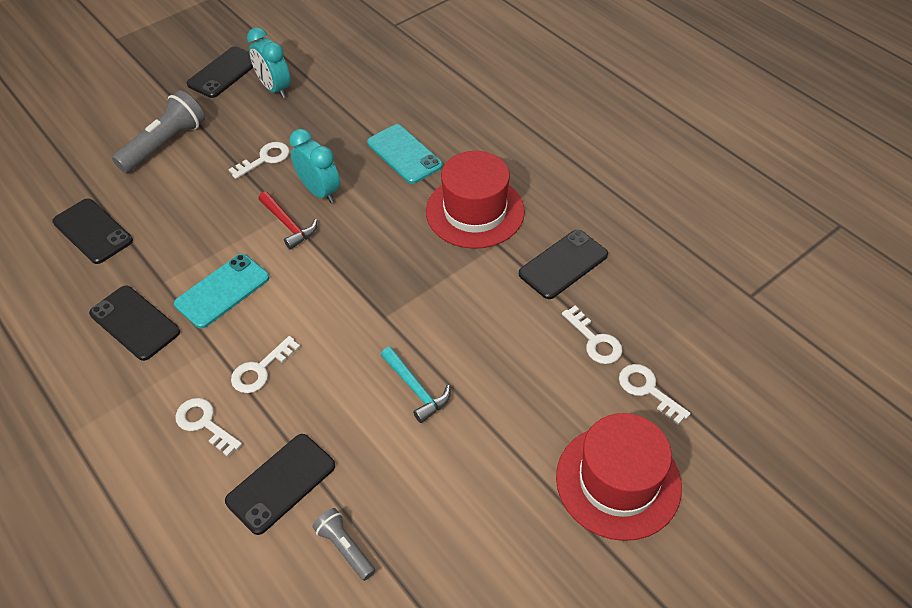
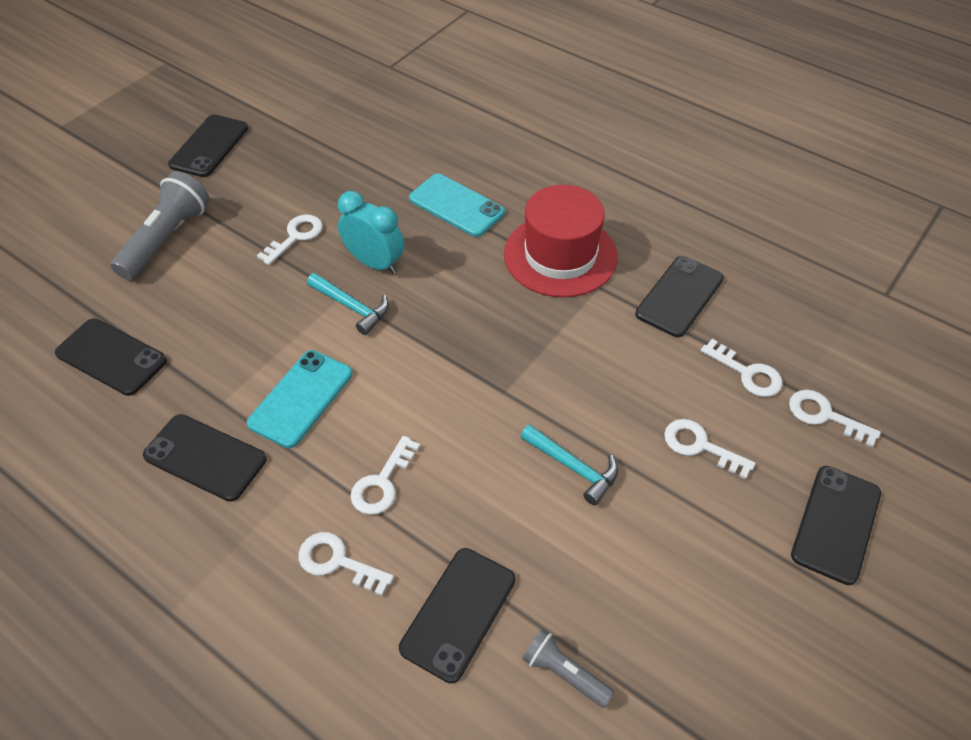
camera: 15 degrees left, 0 degrees up
turquoise clock [247,27,290,98] -> none
red hammer [259,191,317,250] -> turquoise hammer [307,273,389,335]
red hat [556,413,682,541] -> black phone [791,466,881,585]
none -> white key [664,419,755,479]

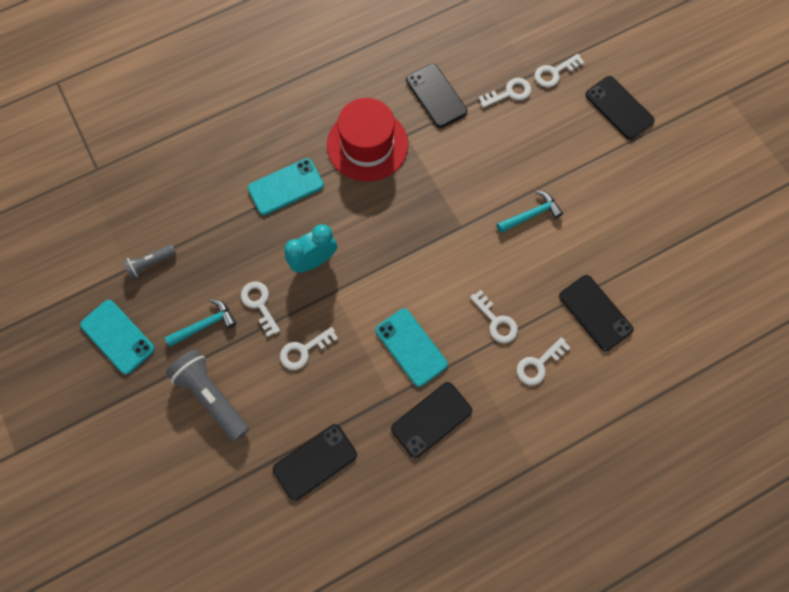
camera: 65 degrees left, 20 degrees up
black phone [168,115,248,177] -> turquoise phone [80,300,155,375]
turquoise hammer [307,273,389,335] -> turquoise hammer moved to [165,299,236,347]
grey flashlight [522,629,614,708] -> grey flashlight moved to [123,244,176,278]
white key [664,419,755,479] -> white key moved to [280,327,338,370]

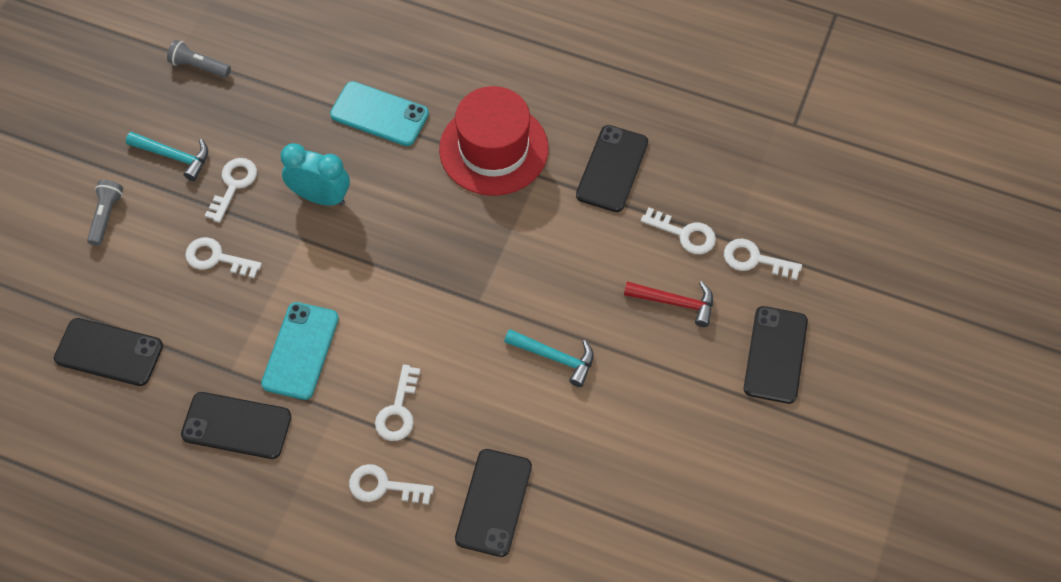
camera: 50 degrees right, 10 degrees down
turquoise phone [80,300,155,375] -> none
grey flashlight [166,349,249,442] -> grey flashlight [87,180,123,246], size x0.55
none -> red hammer [624,281,713,327]

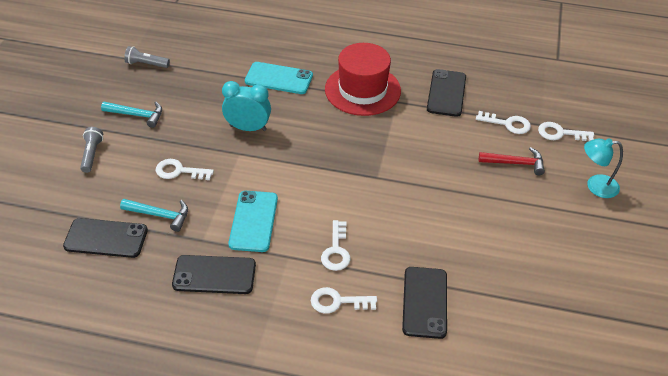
camera: 10 degrees left, 15 degrees down
white key [205,158,257,223] -> none
turquoise hammer [504,329,593,387] -> turquoise hammer moved to [120,199,188,232]
black phone [744,306,808,404] -> turquoise lamp [584,138,623,198]

